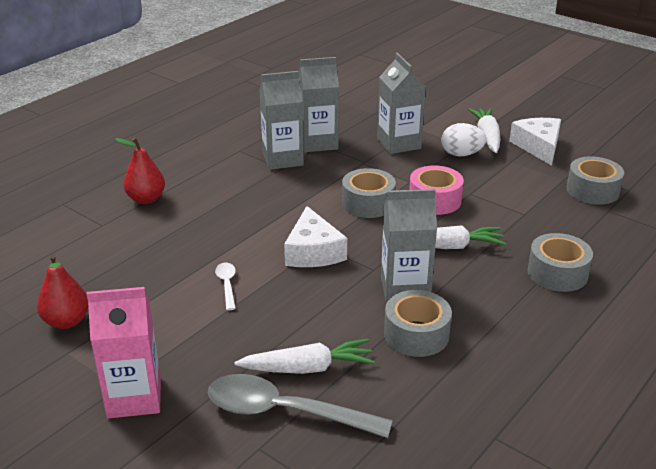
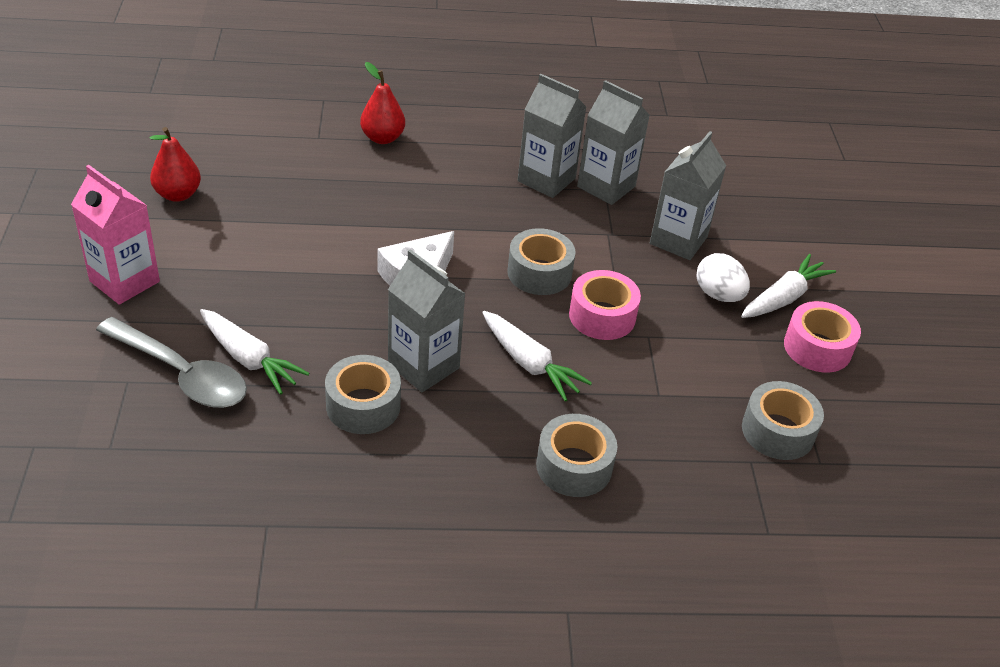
camera: 45 degrees right, 10 degrees up
grey spoon [208,374,393,438] -> grey spoon turned 150 degrees clockwise [96,317,247,408]
white spoon [215,262,236,310] -> none
white cheese [509,118,561,166] -> pink tape [784,301,861,373]

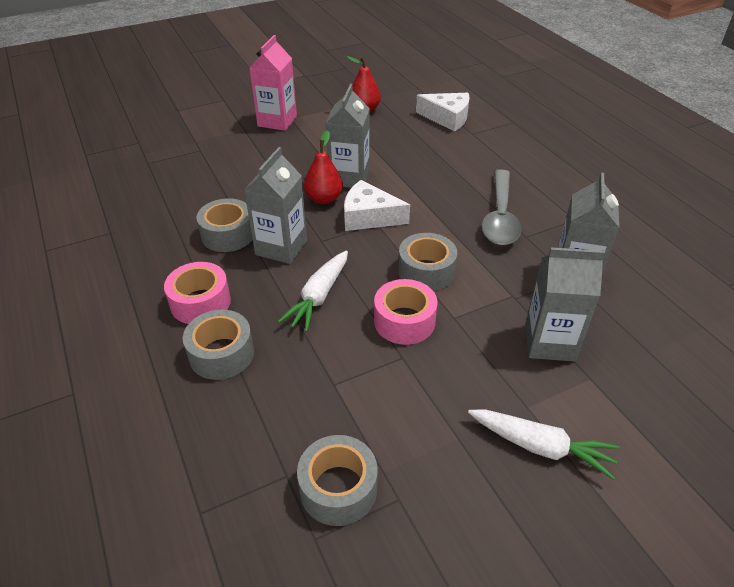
camera: 70 degrees right, 0 degrees up
grey spoon [96,317,247,408] -> grey spoon moved to [481,169,522,245]
white carrot [200,309,309,395] -> none
red pear [360,62,405,144] -> red pear moved to [304,130,343,204]
grey carton [518,74,587,198] -> grey carton moved to [326,84,370,188]
white egg [696,253,750,302] -> none
pink tape [784,301,861,373] -> pink tape moved to [164,262,231,324]
none -> white cheese [416,93,470,132]

